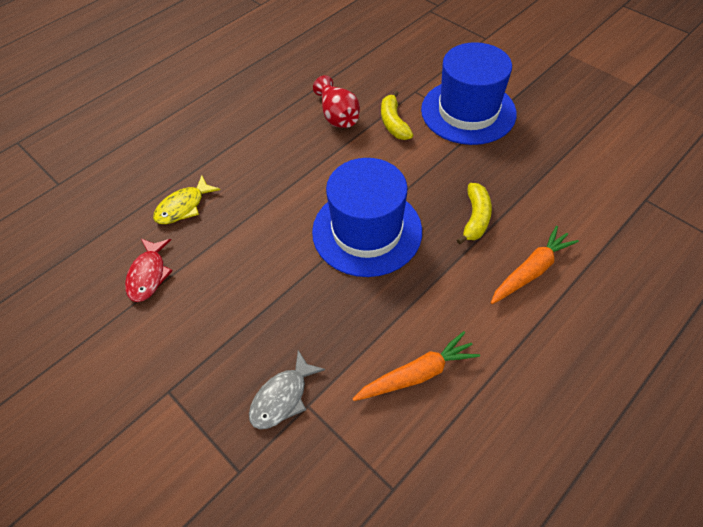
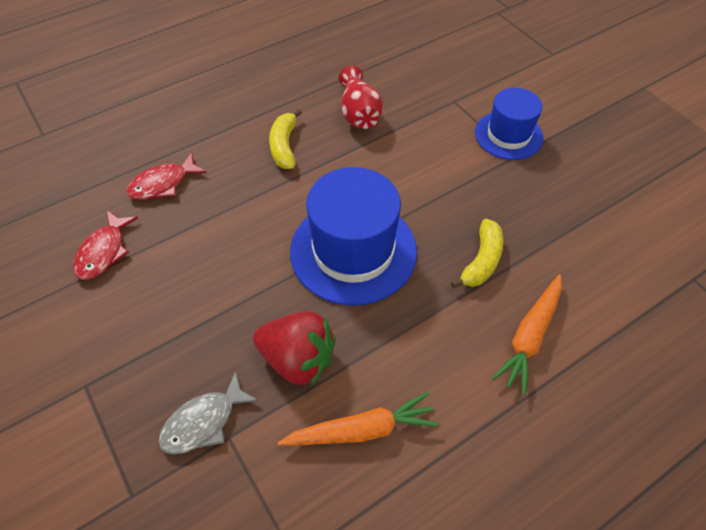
camera: 10 degrees right, 0 degrees up
yellow fish [153,175,220,224] -> red fish [126,152,207,200]
yellow banana [381,90,413,140] -> yellow banana moved to [269,109,302,169]
blue hat [421,42,517,145] -> blue hat [475,88,543,160], size x0.62
orange carrot [491,226,579,304] -> orange carrot turned 150 degrees clockwise [492,274,562,395]
none -> red strawberry [253,311,336,386]

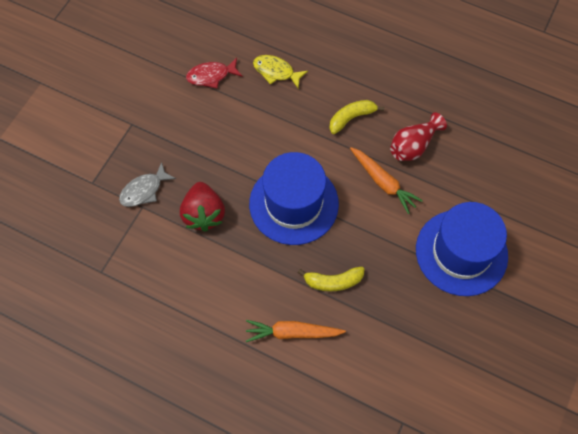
camera: 60 degrees right, 10 degrees up
red fish [126,152,207,200] -> yellow fish [253,55,308,89]
grey fish [159,371,259,454] -> grey fish turned 60 degrees counterclockwise [119,162,176,207]
orange carrot [278,392,439,446] -> orange carrot moved to [350,147,423,214]
blue hat [475,88,543,160] -> blue hat [416,202,508,296], size x1.62

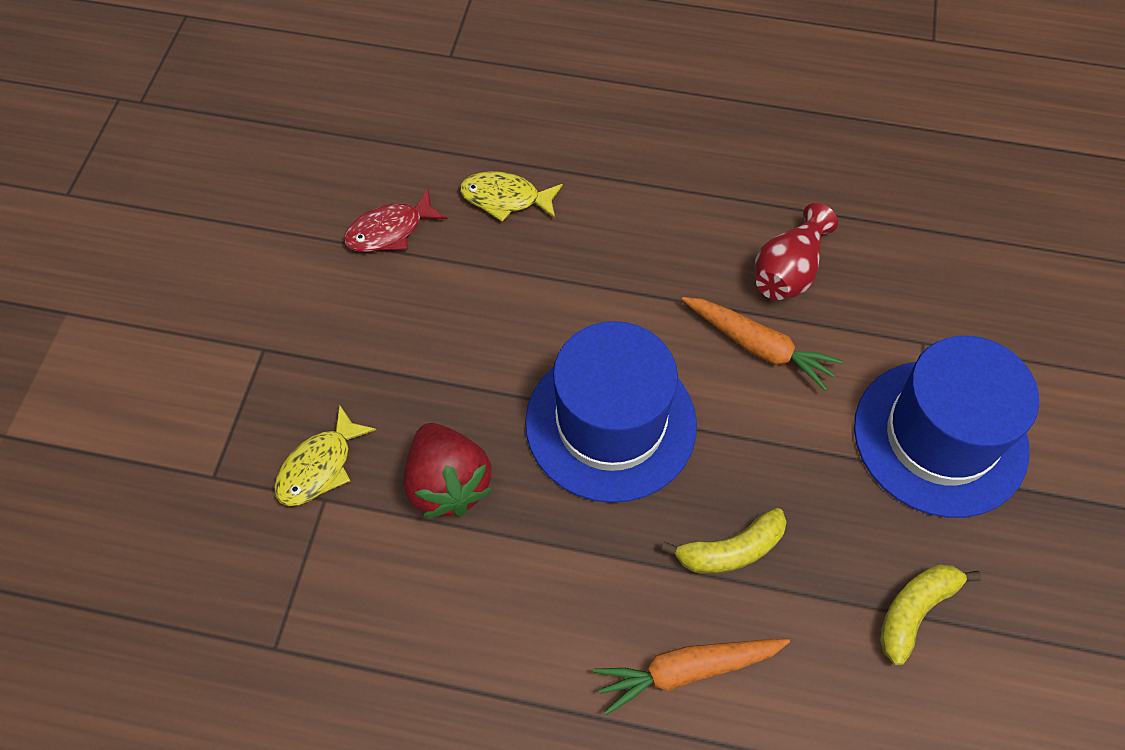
camera: 15 degrees left, 5 degrees down
grey fish [119,162,176,207] -> yellow fish [274,404,376,506]
yellow banana [329,100,384,134] -> yellow banana moved to [880,565,981,665]

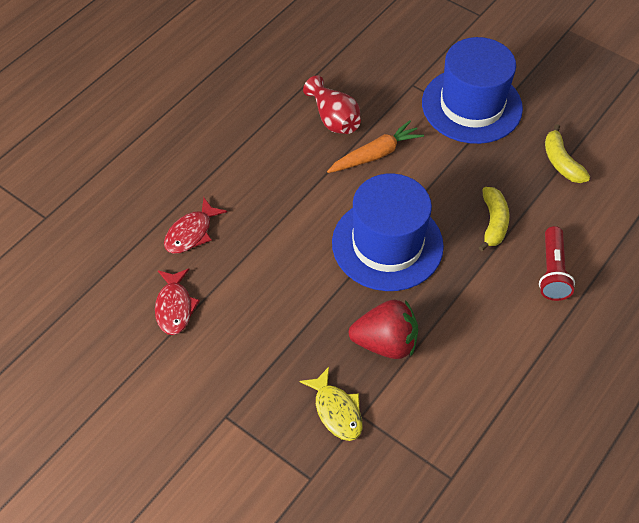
camera: 65 degrees left, 5 degrees down
yellow fish [460,171,563,222] -> red fish [164,198,227,254]
orange carrot [593,639,790,715] -> red flashlight [539,226,575,301]

